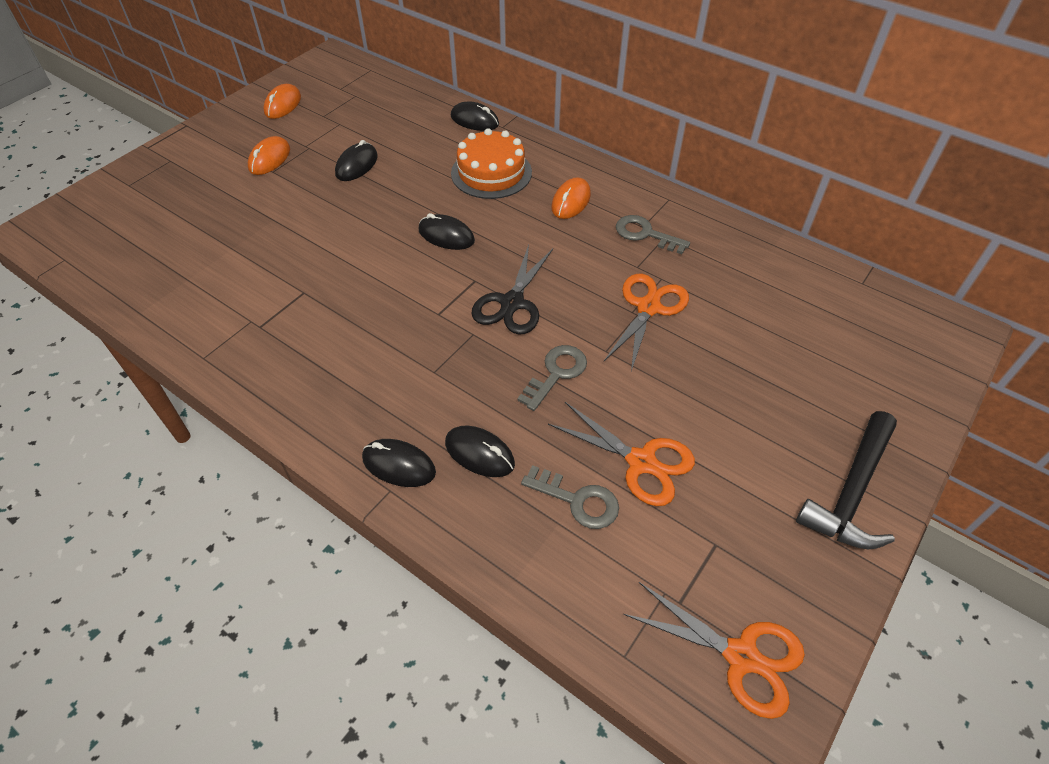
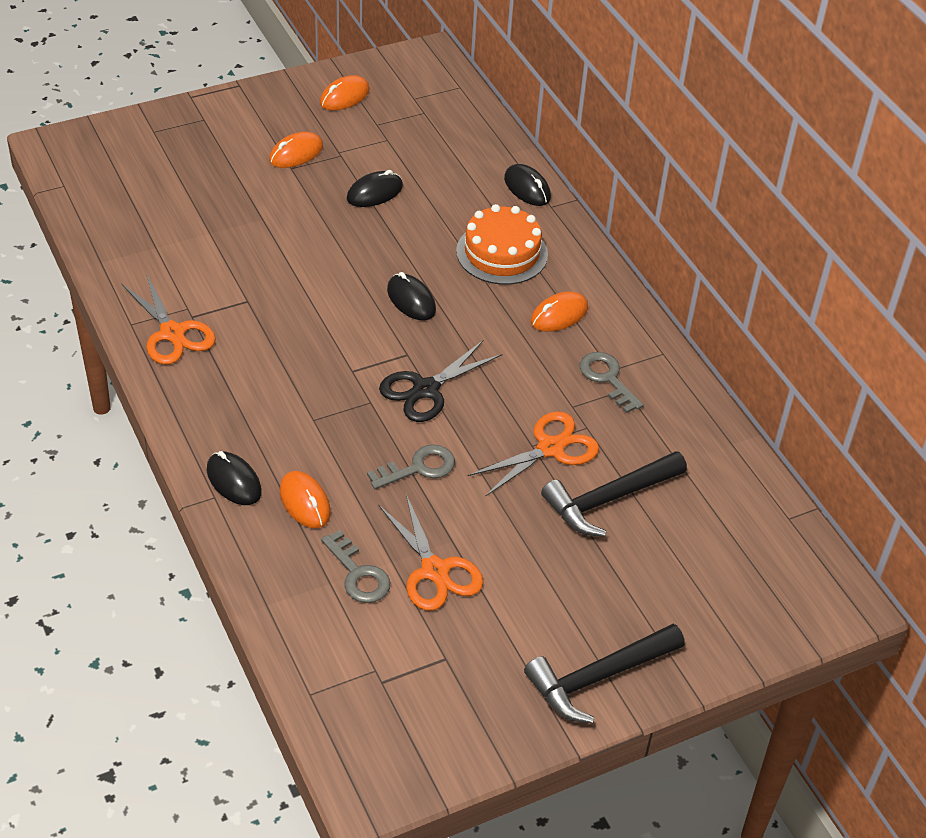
camera: 25 degrees right, 5 degrees down
black mouse [445,426,515,477] -> orange mouse [280,471,331,528]
orange scissors [623,582,805,719] -> orange scissors moved to [122,273,216,365]
none -> black hammer [541,451,687,537]

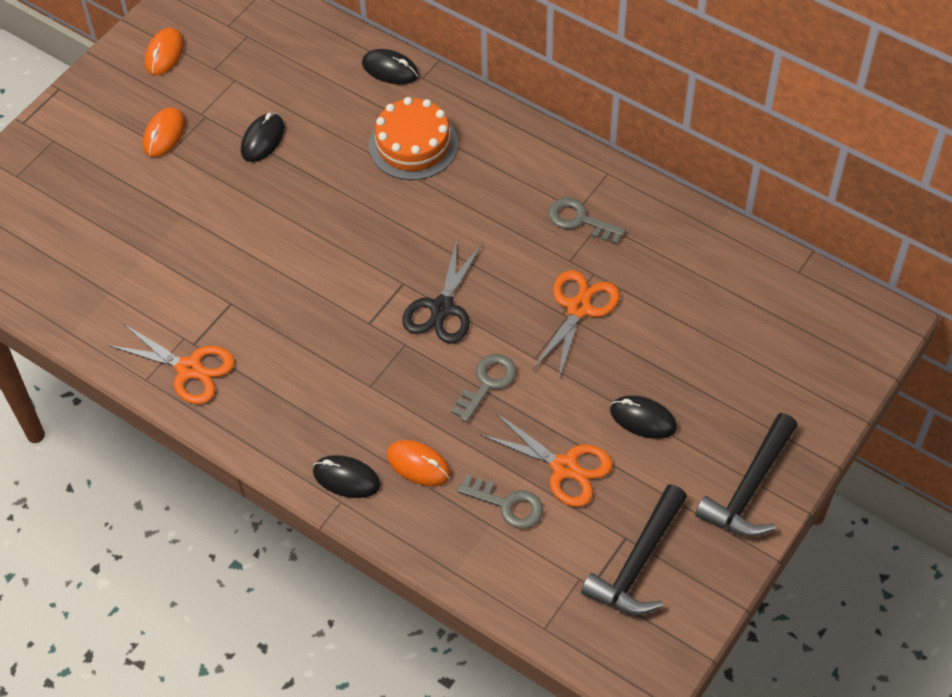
camera: 25 degrees left, 10 degrees up
black mouse [387,272,436,320] -> black mouse moved to [610,395,677,439]
orange mouse [531,291,588,332] -> none
black hammer [541,451,687,537] -> black hammer moved to [581,484,687,615]

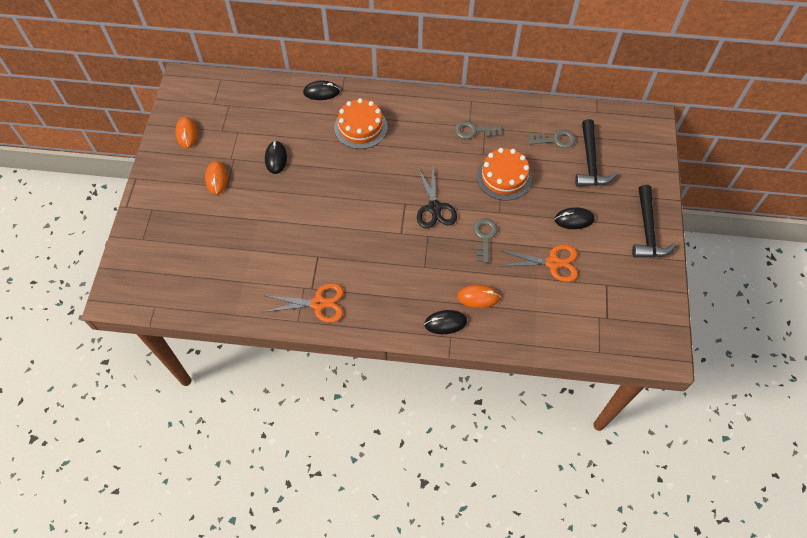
camera: 30 degrees left, 5 degrees up
grey key [457,475,543,529] -> grey key moved to [529,130,576,148]
orange scissors [533,270,620,378] -> orange cake [477,148,532,200]
black hammer [581,484,687,615] -> black hammer moved to [575,119,617,186]

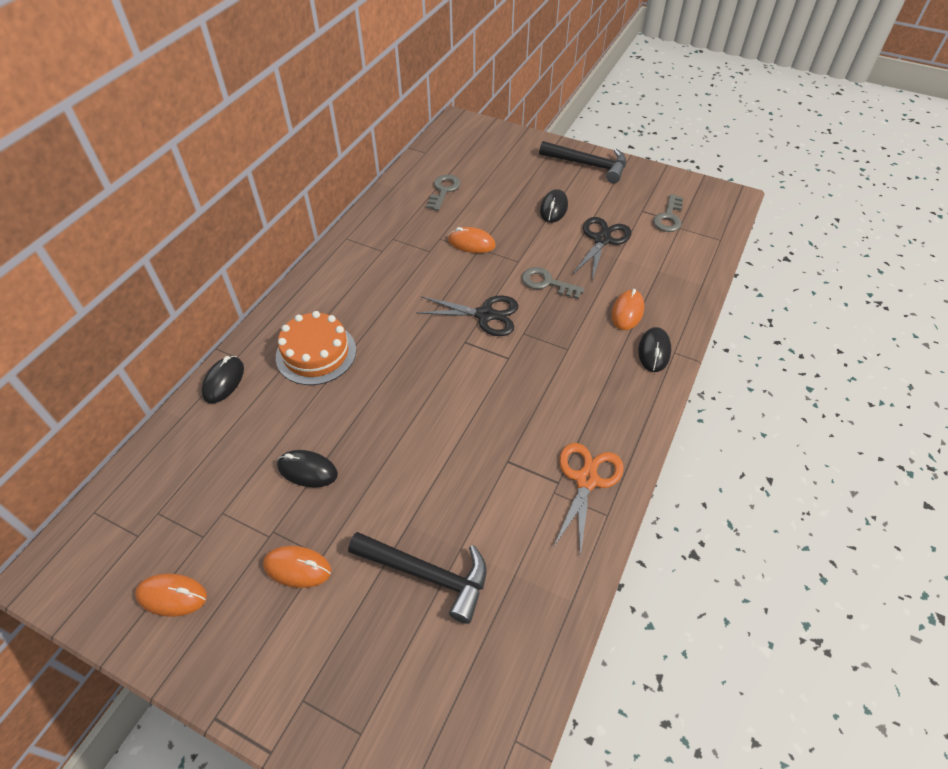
camera: 70 degrees left, 10 degrees down
grey key [455,121,502,139] -> grey key moved to [653,194,683,232]
orange cake [477,148,532,200] -> orange mouse [448,227,496,253]
orange scissors [501,244,578,282] -> black scissors [572,217,631,281]
black hammer [575,119,617,186] -> black hammer moved to [348,532,487,624]

